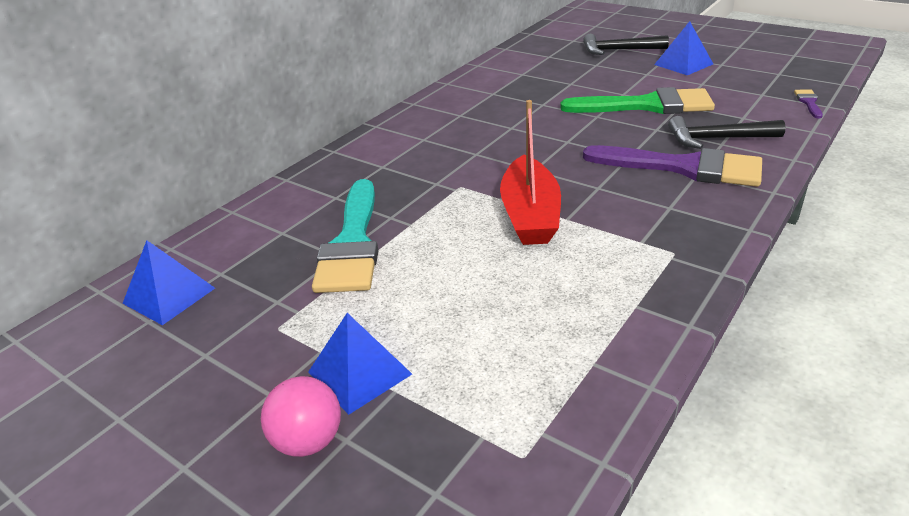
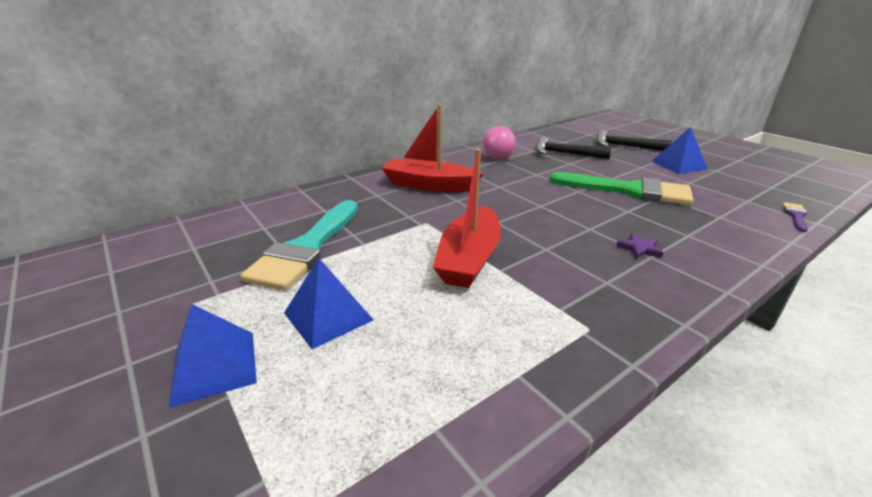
camera: 15 degrees right, 5 degrees down
blue pyramid [122,240,215,325] -> blue pyramid moved to [284,258,373,349]
pink ball [261,376,341,457] -> pink ball moved to [483,126,516,159]
purple brush [583,145,762,187] -> purple star [616,233,663,259]
black hammer [668,116,786,149] -> black hammer moved to [536,136,612,159]
none -> red boat [381,104,483,192]

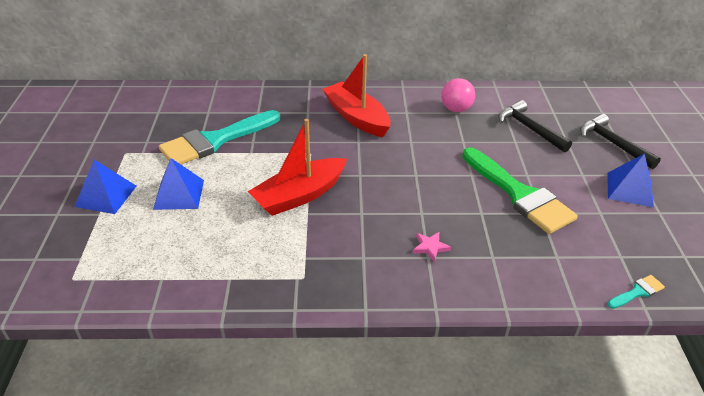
camera: 35 degrees right, 10 degrees up
purple star [616,233,663,259] -> pink star [413,232,451,262]
purple brush [782,202,808,232] -> turquoise brush [607,275,665,309]

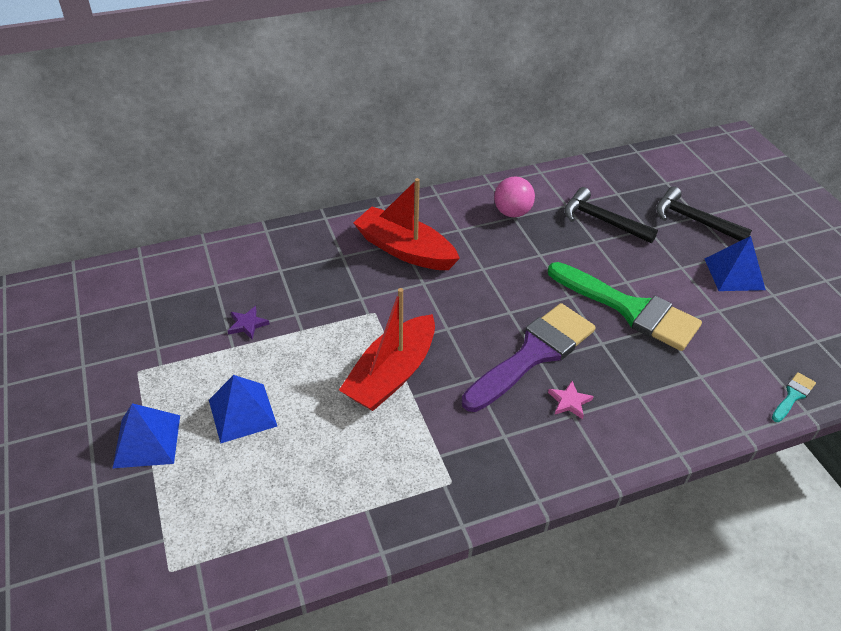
camera: 20 degrees left, 5 degrees up
turquoise brush [159,110,280,165] -> purple star [228,306,270,340]
none -> purple brush [462,303,596,412]

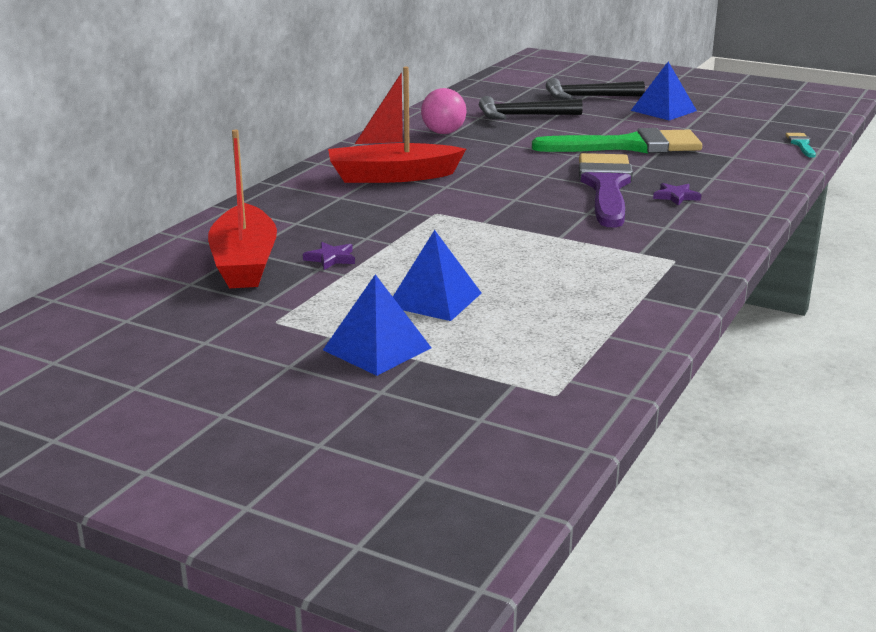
camera: 40 degrees left, 20 degrees down
red boat [339,288,435,411] -> red boat moved to [208,130,277,288]
pink star [548,381,594,419] -> purple star [653,183,701,206]

